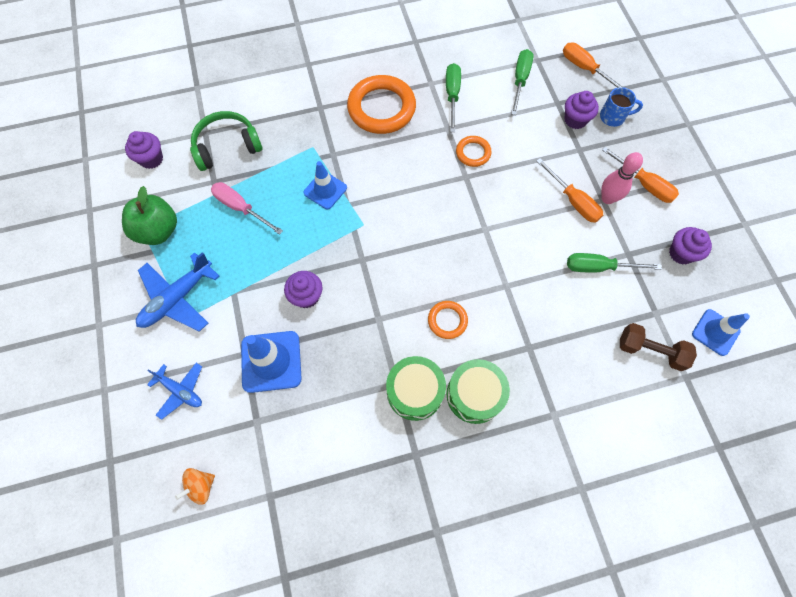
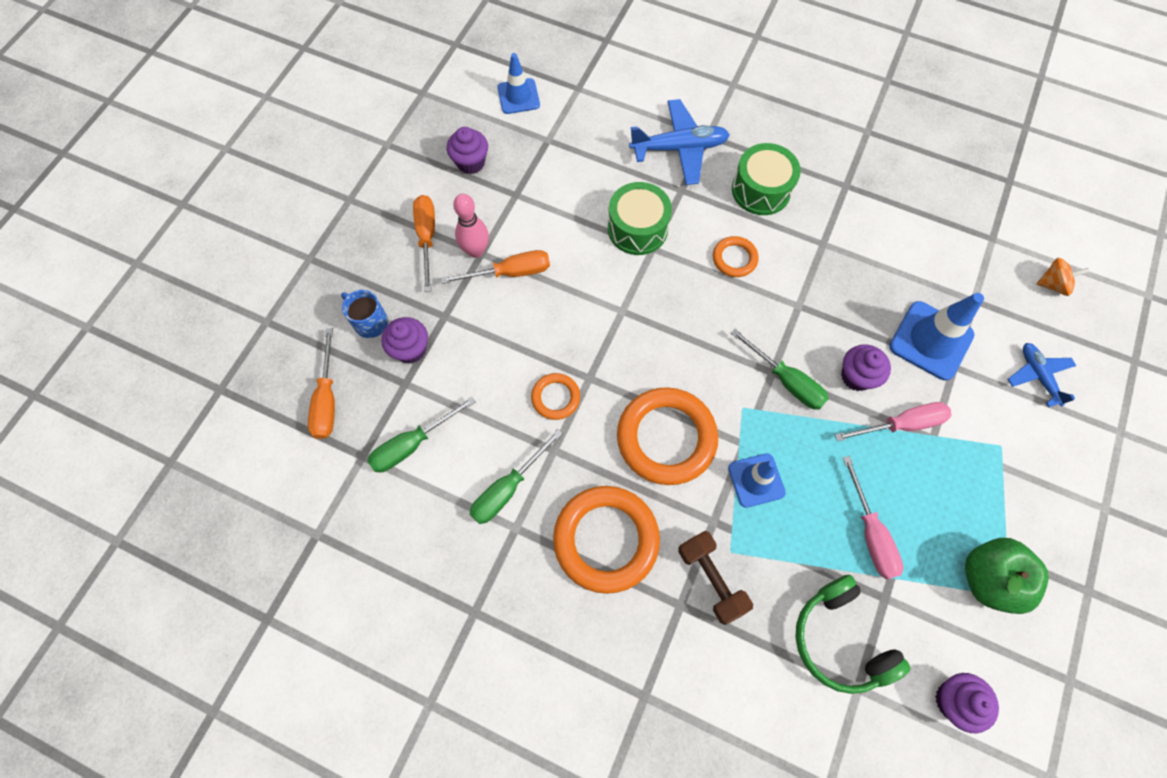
camera: 140 degrees left, 0 degrees up
blue plane [136,252,220,332] -> blue plane moved to [629,99,730,185]
green headphones [190,111,263,171] -> green headphones turned 45 degrees clockwise [795,575,910,694]
green drum [386,356,446,421] -> green drum moved to [608,182,672,255]
orange screwdriver [536,158,603,223] -> orange screwdriver turned 75 degrees clockwise [440,250,550,284]
green screwdriver [567,253,662,273] -> green screwdriver moved to [731,329,829,410]
brown dumbbell [620,323,697,371] -> brown dumbbell moved to [678,531,753,625]
none -> orange ring [617,387,718,485]
none -> pink screwdriver [835,402,951,441]

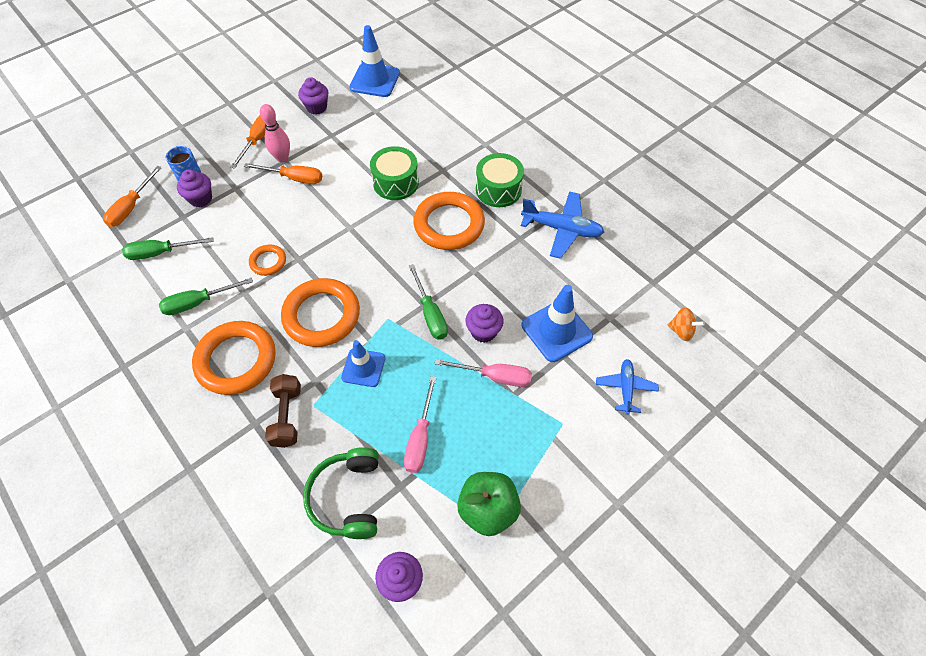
camera: 25 degrees right, 10 degrees down
blue traffic cone [497,53,540,114] -> blue traffic cone [349,25,400,97], size x1.52
blue plane [629,99,730,185] -> blue plane moved to [521,191,604,259]
orange ring [713,236,759,277] -> orange ring [413,192,485,250], size x2.00

